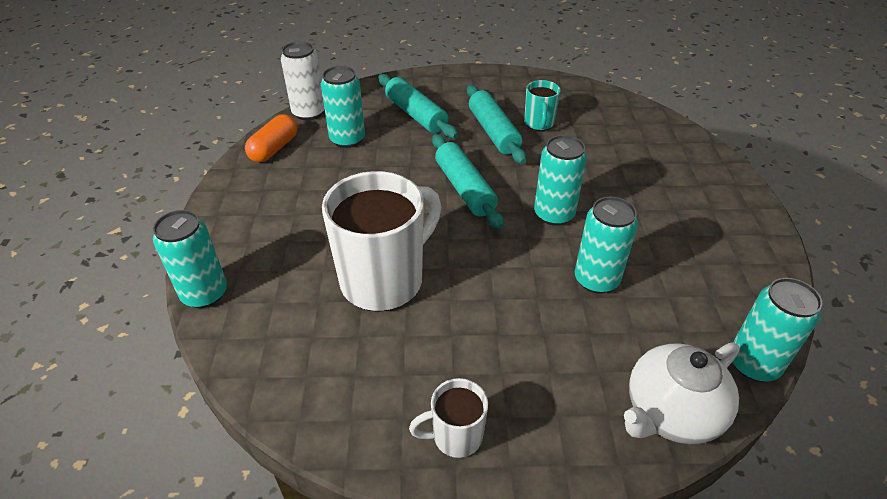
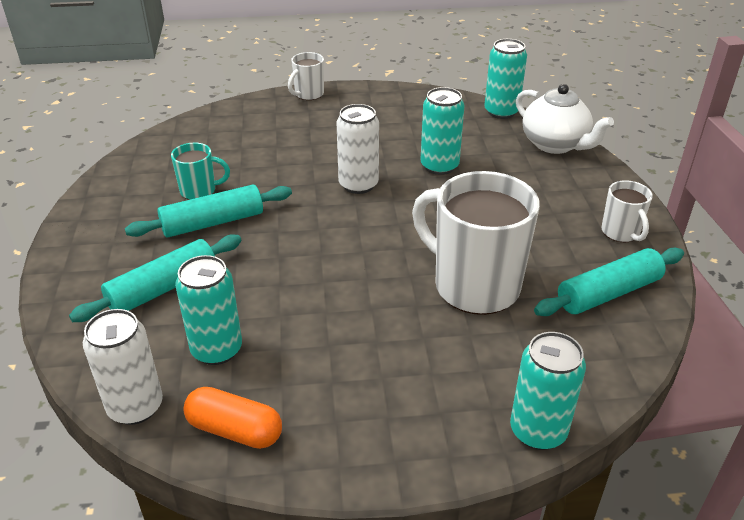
camera: 95 degrees left, 5 degrees down
turquoise rolling pin [432,134,504,229] -> turquoise rolling pin moved to [534,248,684,316]
turquoise can [534,135,587,226] -> white can [337,104,379,194]
none -> white mug [288,52,324,100]

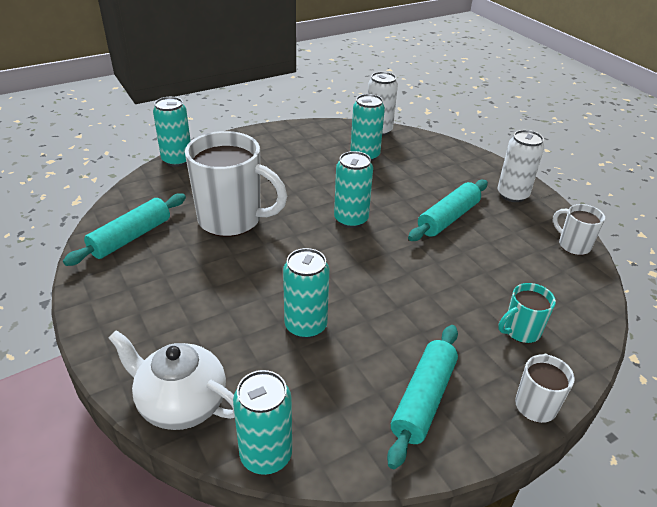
camera: 155 degrees right, 0 degrees up
turquoise rolling pin [69,235,241,322] -> turquoise rolling pin moved to [387,325,458,469]
turquoise mug [171,143,230,200] -> turquoise mug moved to [498,283,556,343]
orange capsule [183,387,282,449] -> none
white can [337,104,379,194] -> white can moved to [498,130,544,202]
white mug [602,180,653,242] -> white mug moved to [553,204,605,255]
none -> turquoise can [334,151,373,228]

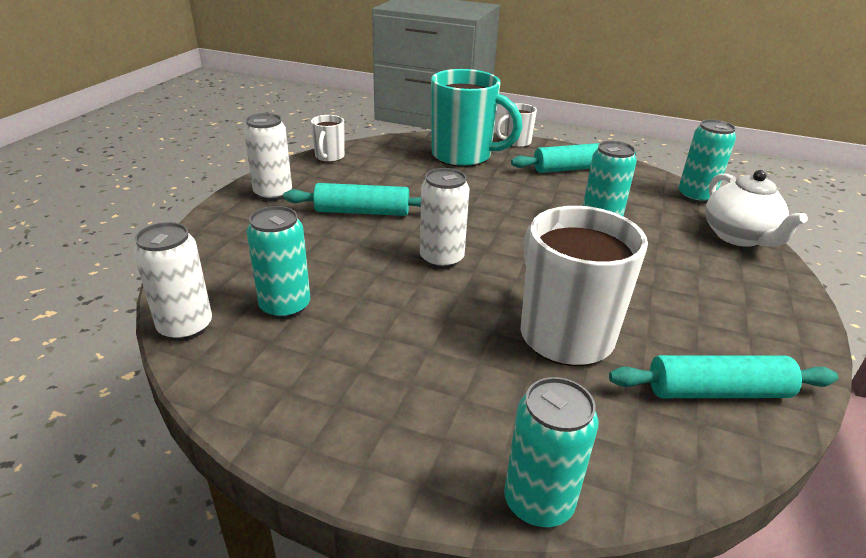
camera: 130 degrees left, 5 degrees down
turquoise can [334,151,373,228] -> white can [420,168,470,269]
turquoise mug [498,283,556,343] -> turquoise mug [431,69,523,167], size x2.07

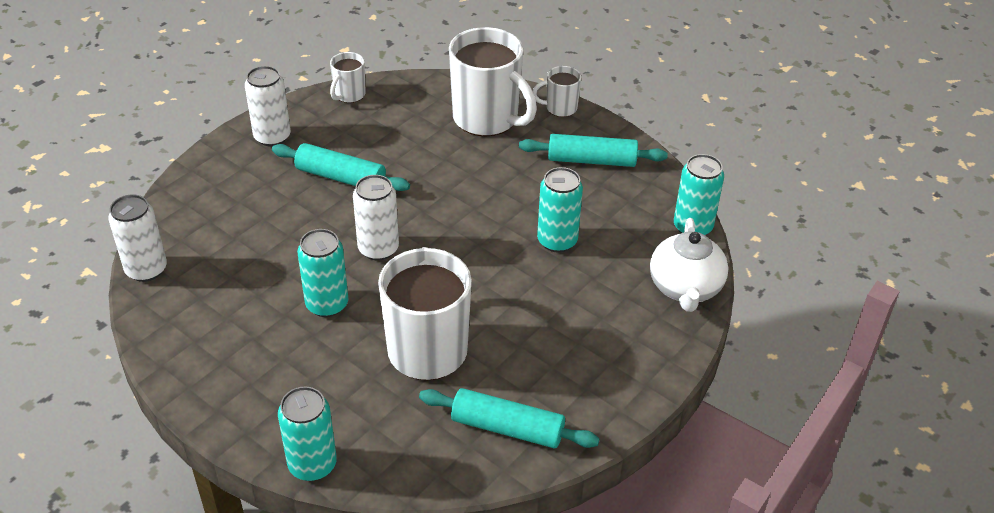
camera: 20 degrees right, 10 degrees up
turquoise can [246,206,310,319] -> turquoise can moved to [297,229,348,317]
turquoise mug [431,69,523,167] -> white mug [449,27,537,136]

